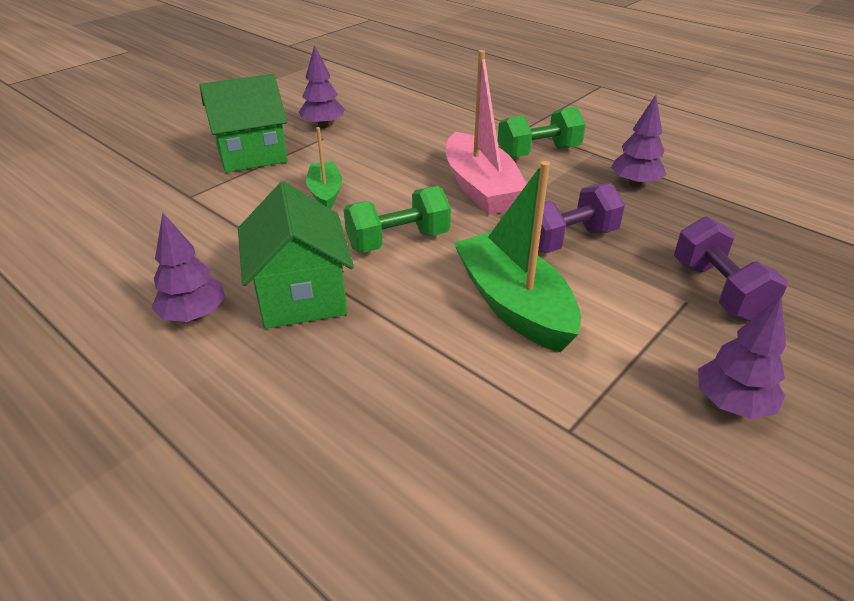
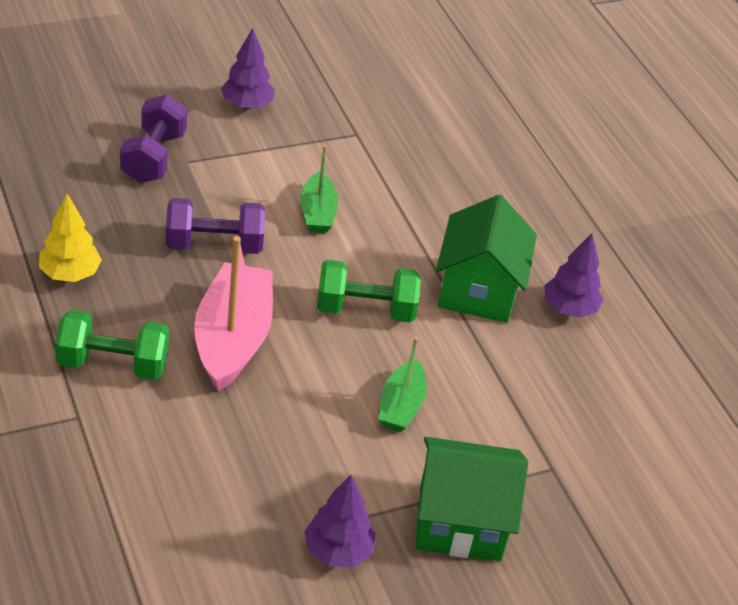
camera: 160 degrees left, 5 degrees up
green boat [454,161,581,352] -> green boat [300,145,338,233], size x0.56
purple tree [611,95,666,187] -> yellow tree [39,194,102,282]

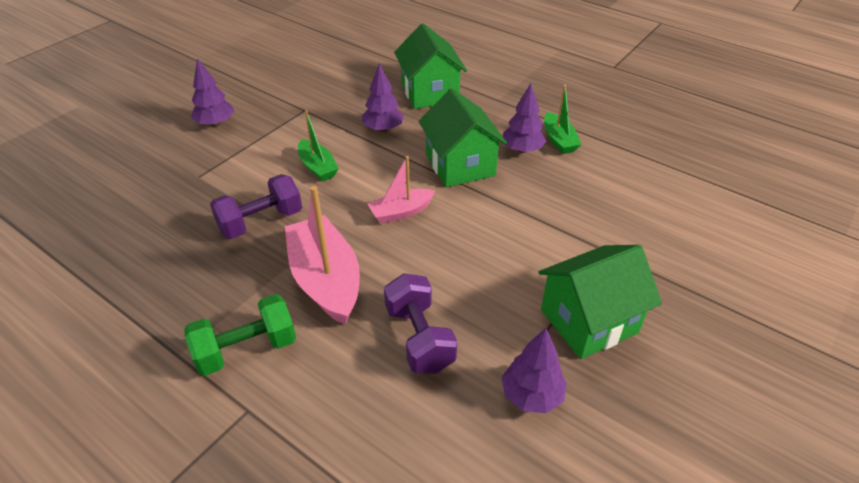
camera: 25 degrees left, 0 degrees up
yellow tree [39,194,102,282] -> none
purple dumbbell [120,95,187,183] -> purple dumbbell moved to [384,273,457,374]
green dumbbell [317,260,421,322] -> pink boat [367,156,435,224]
green boat [378,337,427,432] -> green boat moved to [544,85,581,154]
none -> purple tree [361,63,404,132]
none -> green house [394,23,467,109]

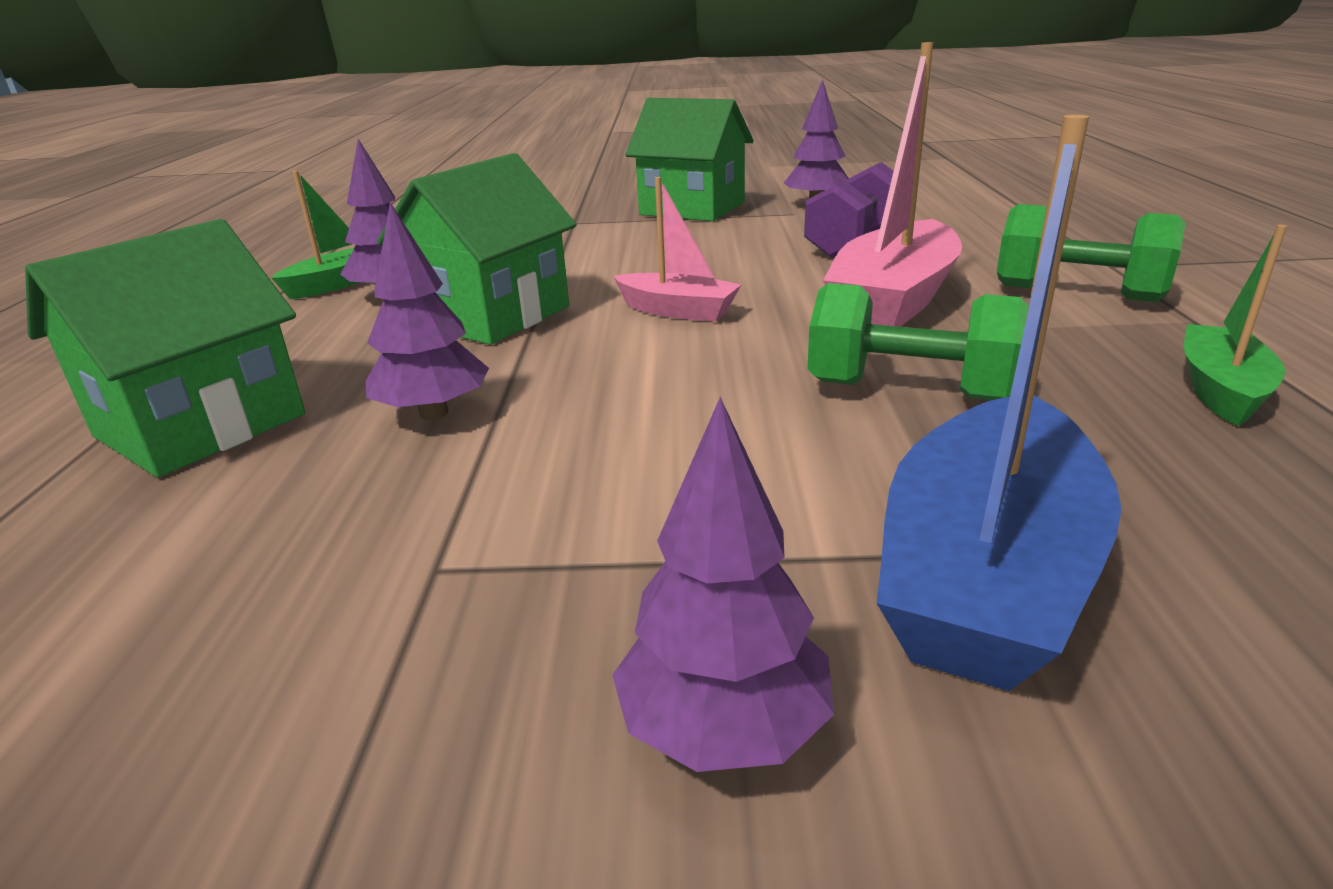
camera: 125 degrees left, 15 degrees down
purple dumbbell [210,174,302,239] -> green dumbbell [807,283,1029,400]
green boat [298,111,339,182] -> green boat moved to [1184,225,1287,426]
none -> blue boat [877,115,1122,691]

